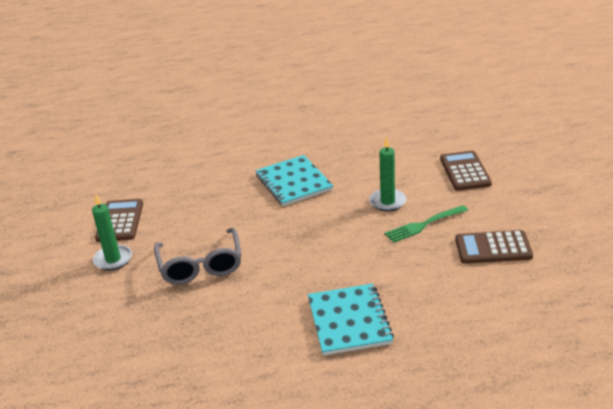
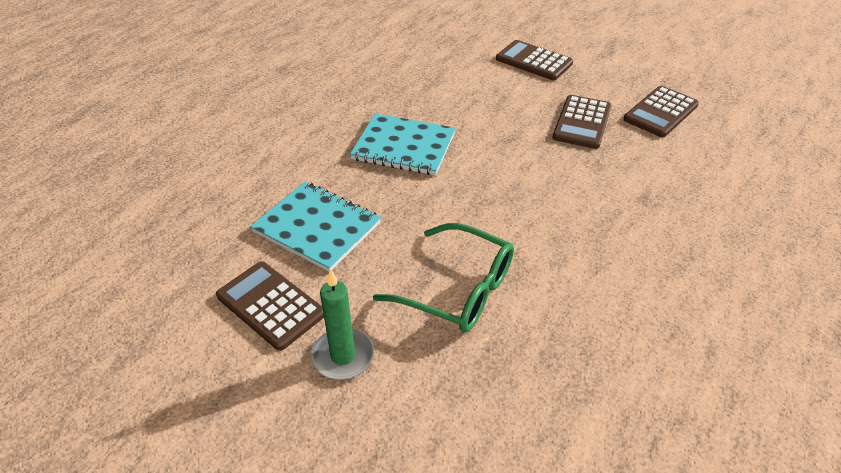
camera: 50 degrees left, 10 degrees up
grey glasses [154,228,241,285] -> green glasses [373,223,514,333]
turquoise notebook [308,284,394,356] -> turquoise notebook moved to [250,182,381,272]
green candle [369,137,406,211] -> none
green fork [385,205,468,243] -> brown calculator [552,95,612,149]

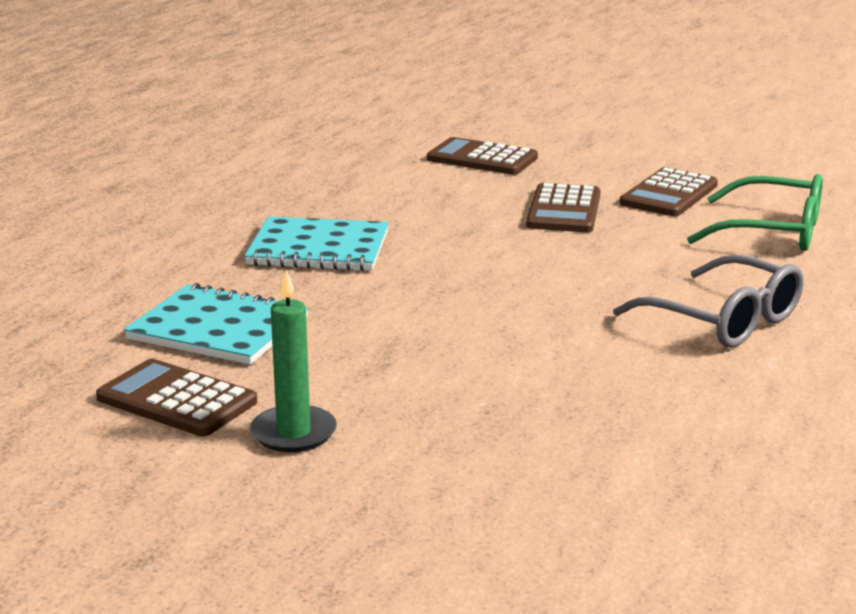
camera: 10 degrees left, 20 degrees down
green glasses [373,223,514,333] -> green glasses moved to [687,174,823,251]
none -> grey glasses [613,255,804,348]

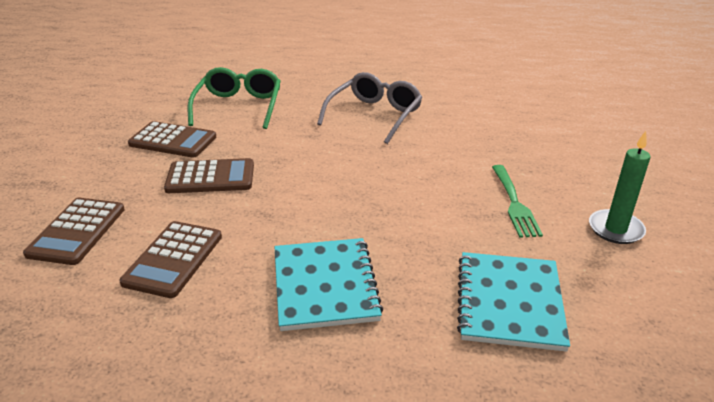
camera: 105 degrees left, 10 degrees up
brown calculator [96,359,257,436] -> brown calculator moved to [119,221,222,298]
none -> green fork [492,165,543,238]

